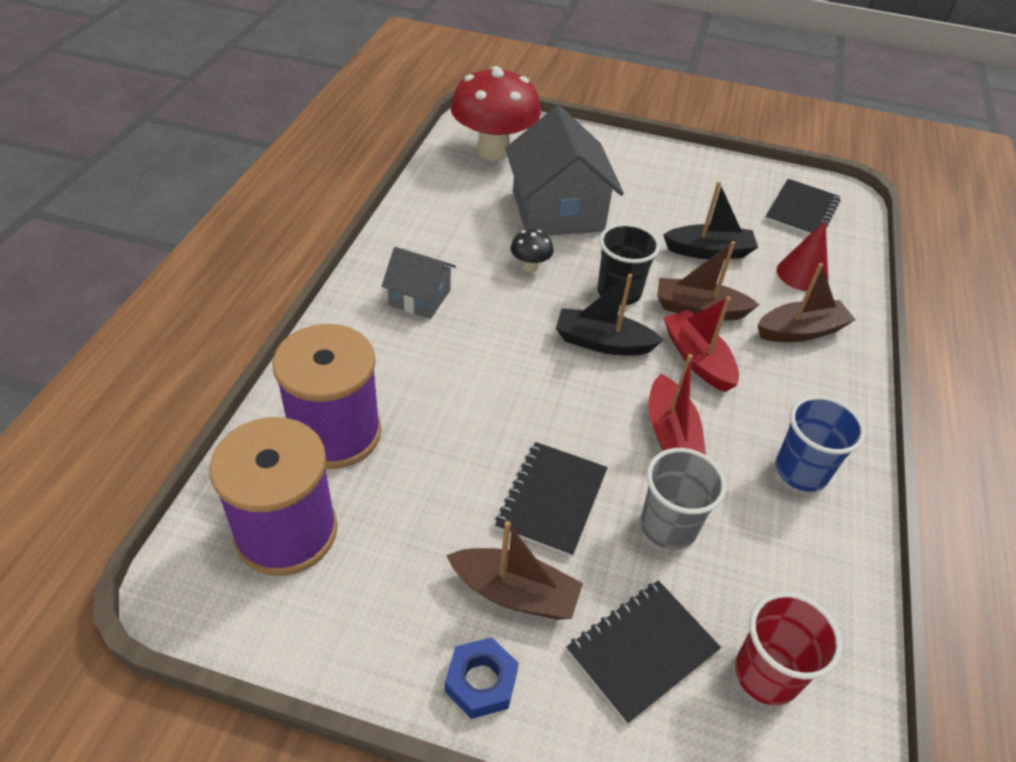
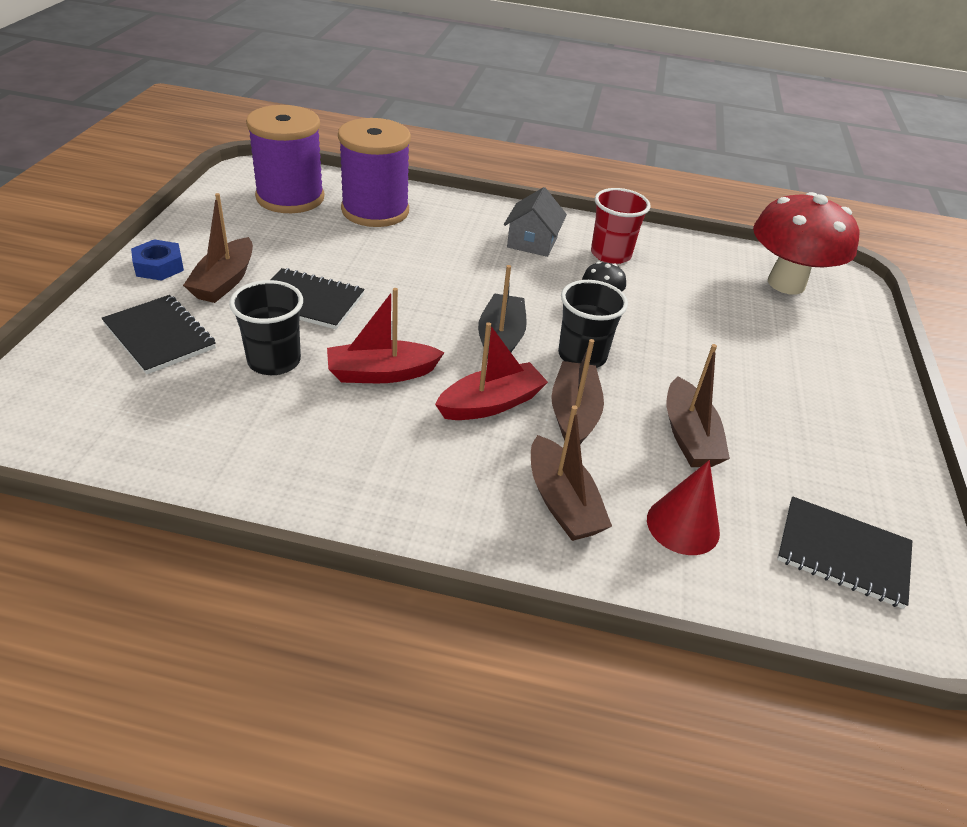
camera: 85 degrees right, 5 degrees down
grey house [505,106,624,235] -> none
grey cup [641,448,726,550] -> black cup [229,280,303,375]
black boat [663,181,758,259] -> brown boat [667,344,730,467]
red cup [735,592,842,706] -> red cup moved to [591,188,651,264]
blue cup [776,395,866,492] -> none

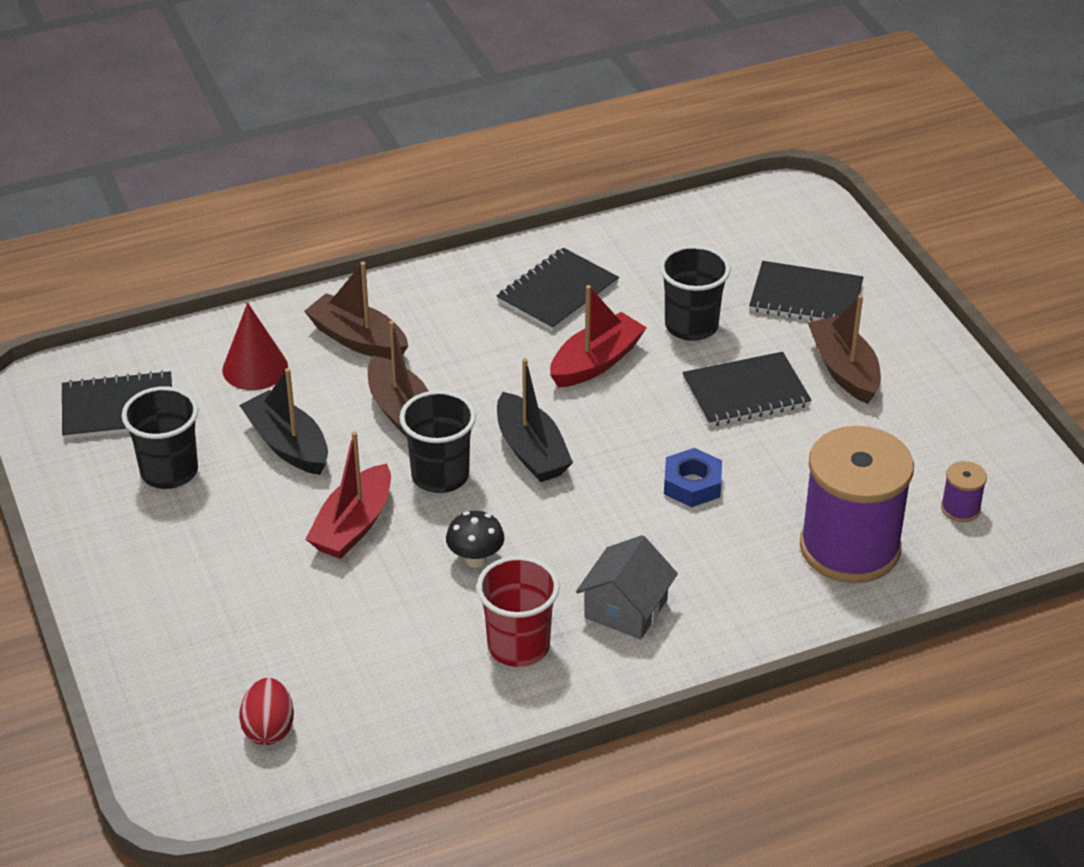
camera: 150 degrees right, 0 degrees up
blue nut [131,239,184,281] -> blue nut moved to [664,448,722,507]
purple spool [246,105,324,213] -> purple spool [941,461,987,522], size x0.40
red boat [435,322,548,420] -> red boat moved to [305,431,391,559]
grey house [504,187,567,257] -> grey house turned 45 degrees clockwise [576,535,678,639]
brown boat [667,344,730,467] -> black boat [239,368,328,475]
red mushroom [753,192,860,295] -> red egg [239,678,294,745]
none -> black cup [122,386,199,489]
none -> black notebook [497,248,619,331]

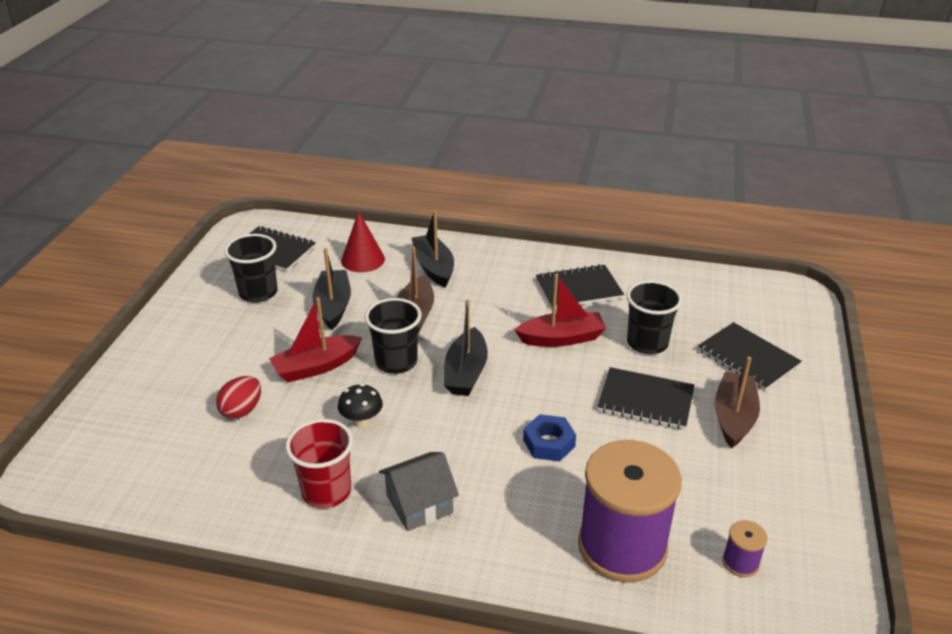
camera: 35 degrees right, 5 degrees down
red egg [239,678,294,745] -> red egg moved to [216,376,261,419]
brown boat [304,262,408,360] -> black boat [412,210,454,288]

